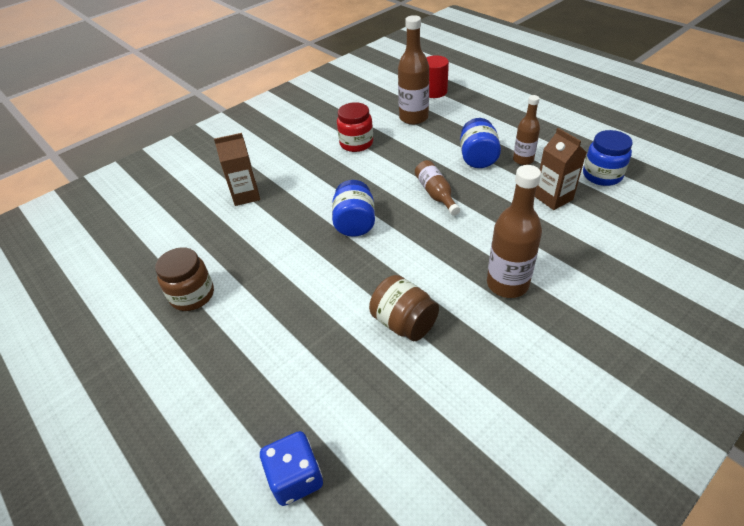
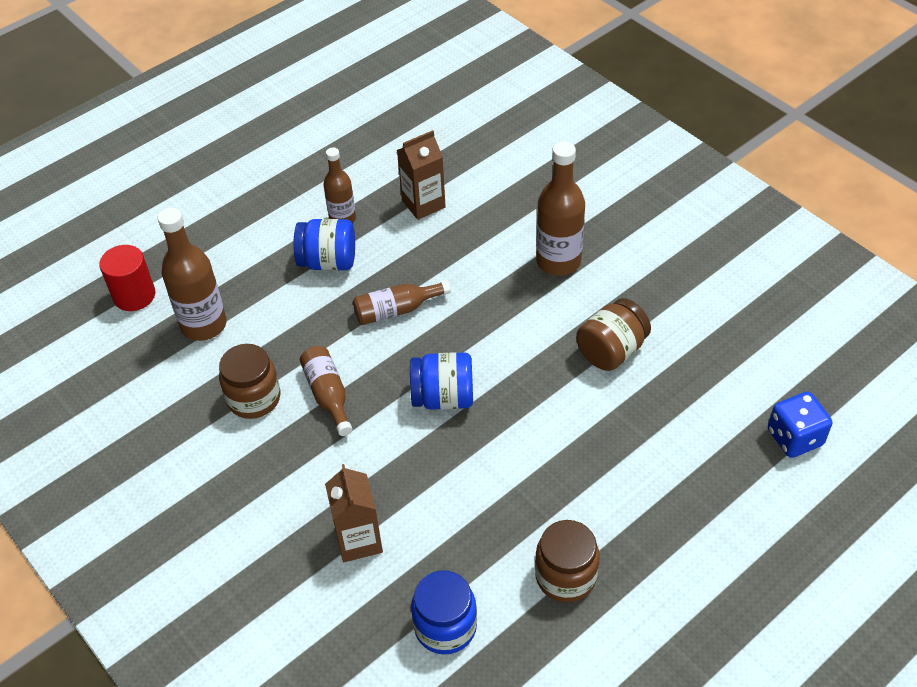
camera: 90 degrees left, 5 degrees up
red jar [337,102,373,152] -> brown jar [219,344,280,419]
blue jar [583,130,633,186] -> blue jar moved to [411,570,477,654]
none -> brown bottle [300,346,352,436]

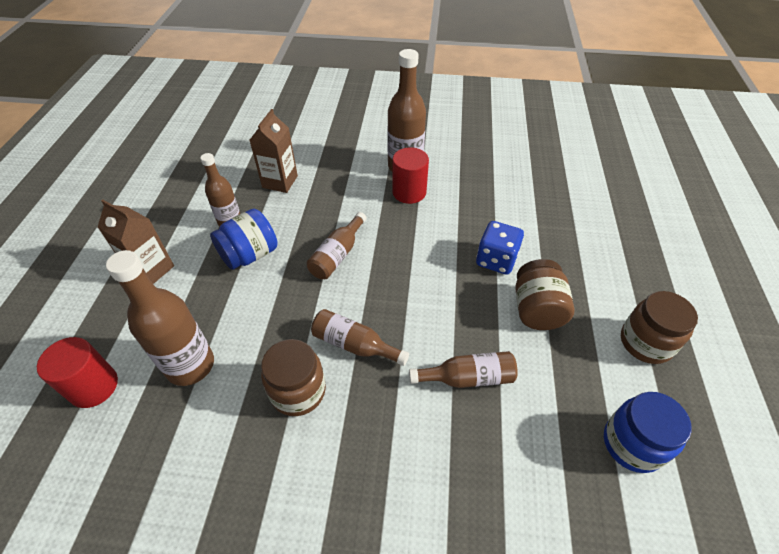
camera: 45 degrees left, 0 degrees up
brown carton [325,464,383,562] -> brown carton moved to [98,200,174,284]
blue jar [410,352,473,410] -> none
brown jar [576,298,651,371] -> brown jar moved to [515,259,575,330]
blue dice [768,392,832,458] -> blue dice moved to [476,221,524,274]
none -> red cylinder [392,147,429,204]
none -> brown bottle [409,351,518,388]

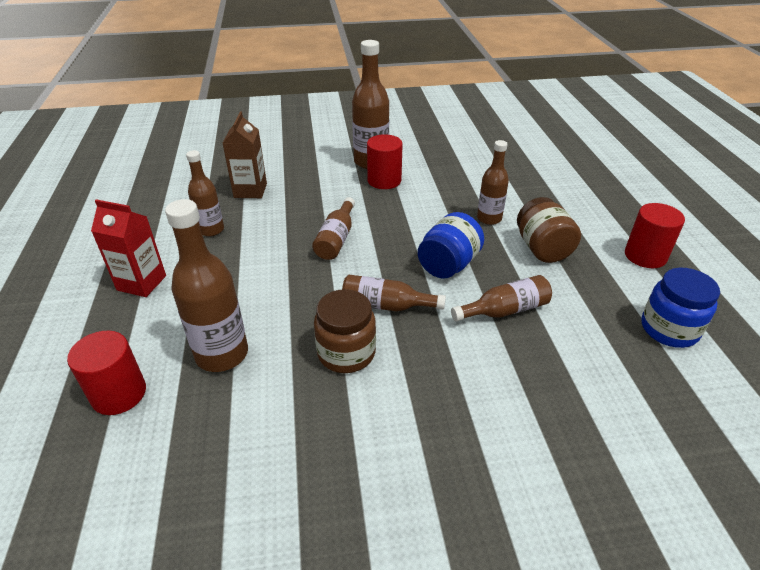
camera: 15 degrees left, 10 degrees down
brown carton [98,200,174,284] -> red carton [91,199,166,297]
blue jar [210,209,278,270] -> blue jar moved to [418,212,484,279]
blue dice [476,221,524,274] -> brown bottle [477,140,509,225]
brown jar [621,291,698,364] -> red cylinder [625,203,685,268]

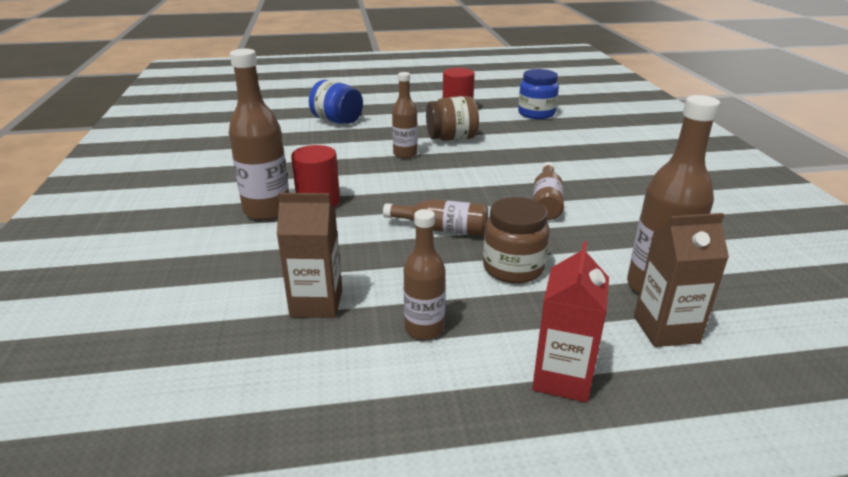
camera: 90 degrees left, 10 degrees down
red cylinder [67,331,146,415] -> none
brown jar [314,289,376,373] -> brown jar moved to [483,197,550,284]
blue jar [418,212,484,279] -> blue jar moved to [309,80,363,124]
brown bottle [451,275,552,322] -> none
none -> brown carton [634,213,729,347]

